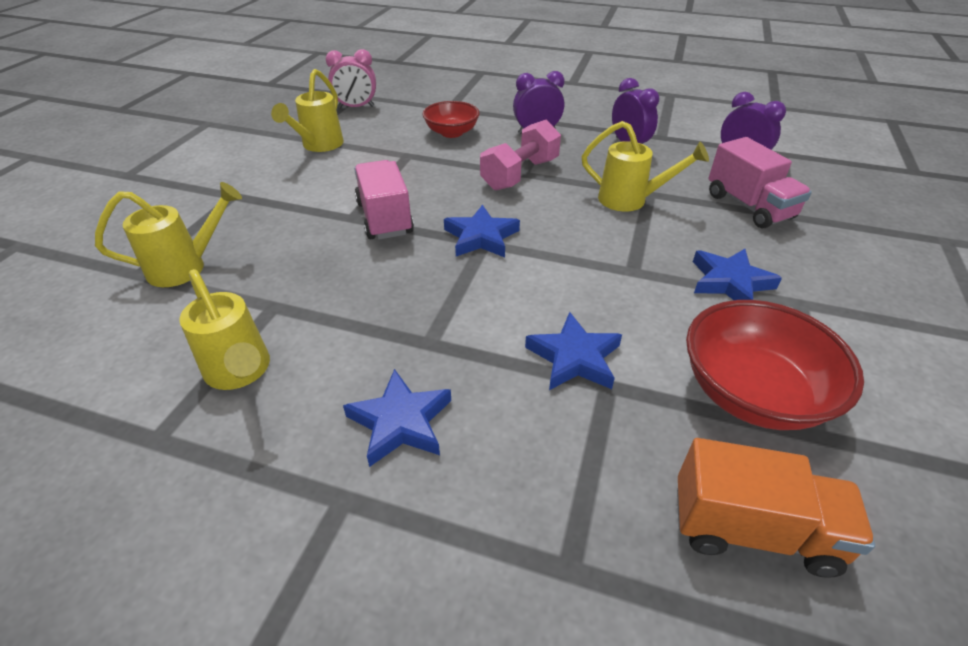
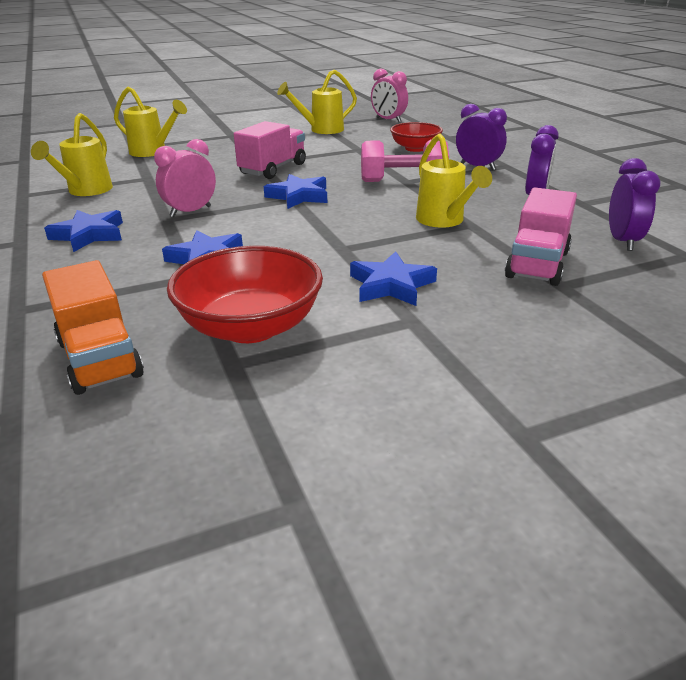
camera: 50 degrees right, 10 degrees down
none -> pink clock [154,139,216,217]

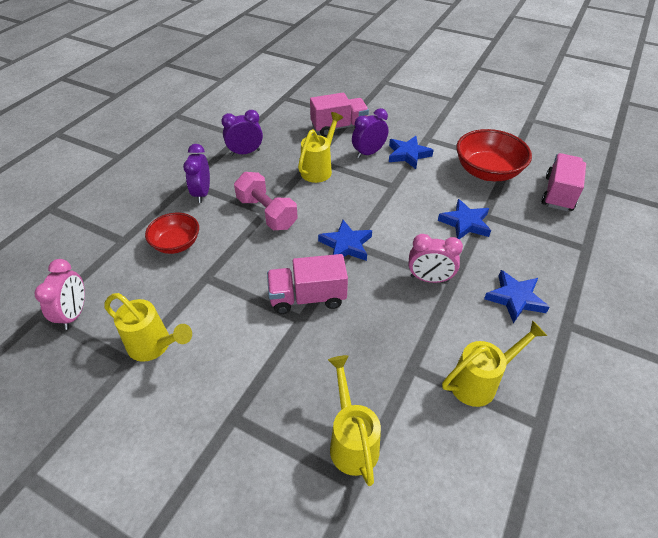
camera: 130 degrees left, 15 degrees up
orange truck [42,260,144,395] -> pink truck [542,153,586,211]
purple clock [609,158,660,251] -> purple clock moved to [352,108,388,158]

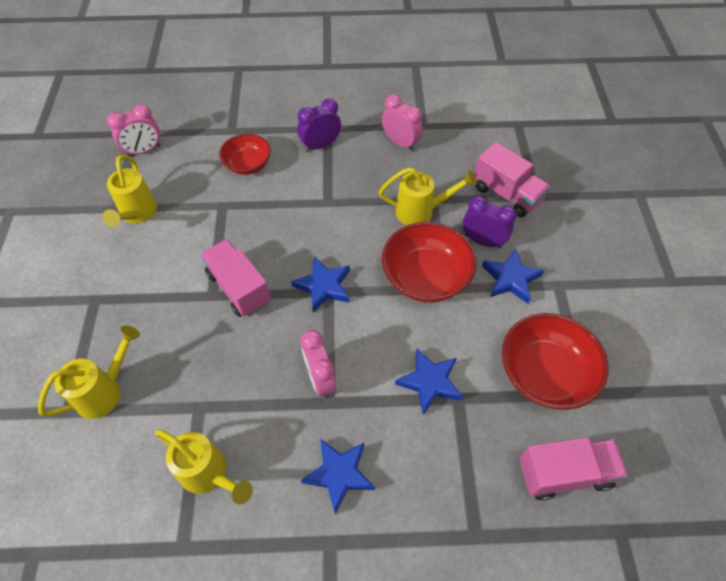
camera: 60 degrees right, 10 degrees up
purple clock [221,110,263,156] -> pink clock [382,94,423,151]
pink dumbbell [234,172,298,230] -> none
none -> red bowl [382,222,477,303]

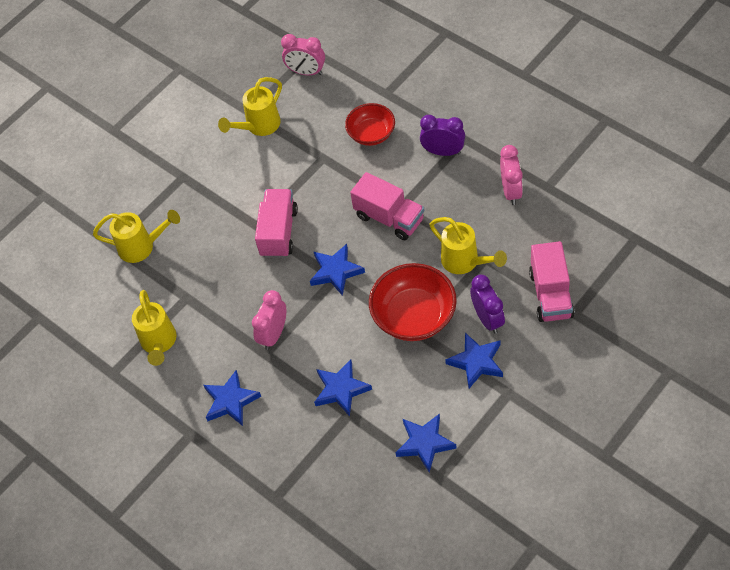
camera: 50 degrees right, 0 degrees up
red bowl [502,313,609,410] -> blue star [396,414,457,473]
pink truck [519,438,628,501] -> pink truck moved to [350,172,424,240]

